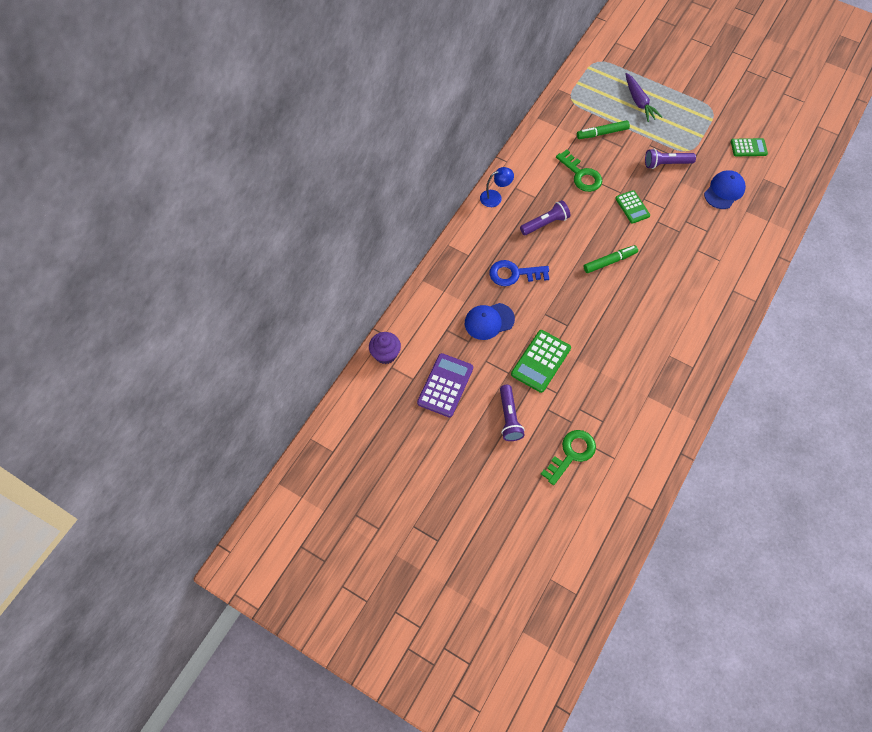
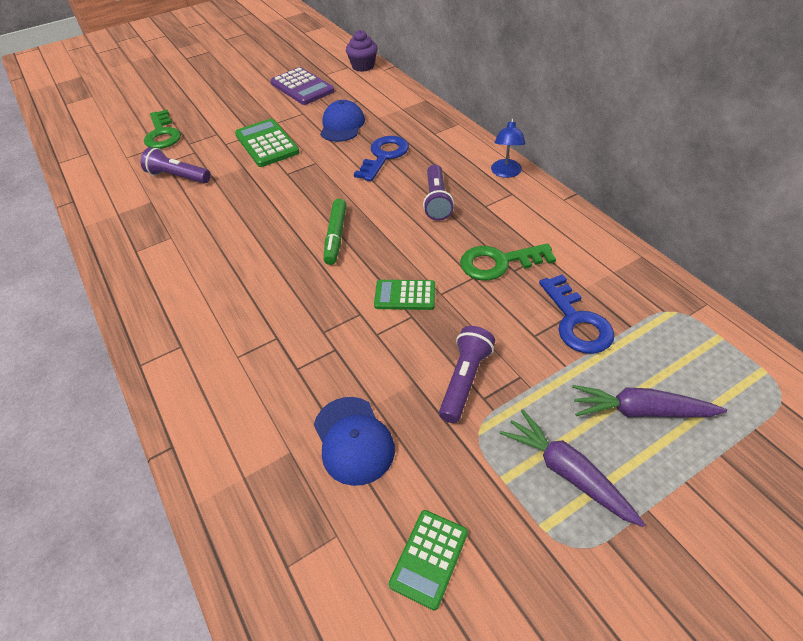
camera: 120 degrees right, 15 degrees down
purple flashlight [500,385,525,441] -> purple flashlight moved to [140,147,211,183]
green marker [577,120,630,139] -> blue key [539,274,614,354]
none -> purple carrot [500,409,645,527]

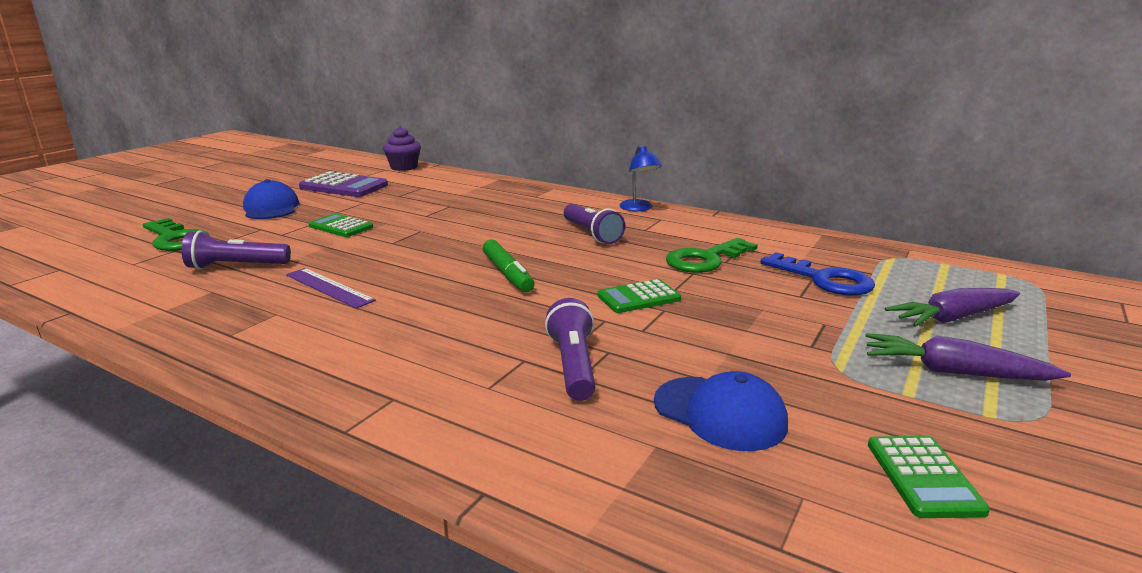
camera: 30 degrees left, 25 degrees down
green calculator [235,119,300,167] -> green calculator [309,214,373,237], size x0.64
blue cap [320,100,365,142] -> blue cap moved to [243,179,299,219]
blue key [354,136,409,181] -> none
purple flashlight [439,326,495,423] -> purple flashlight moved to [545,298,596,401]
none -> purple ruler [286,268,376,309]

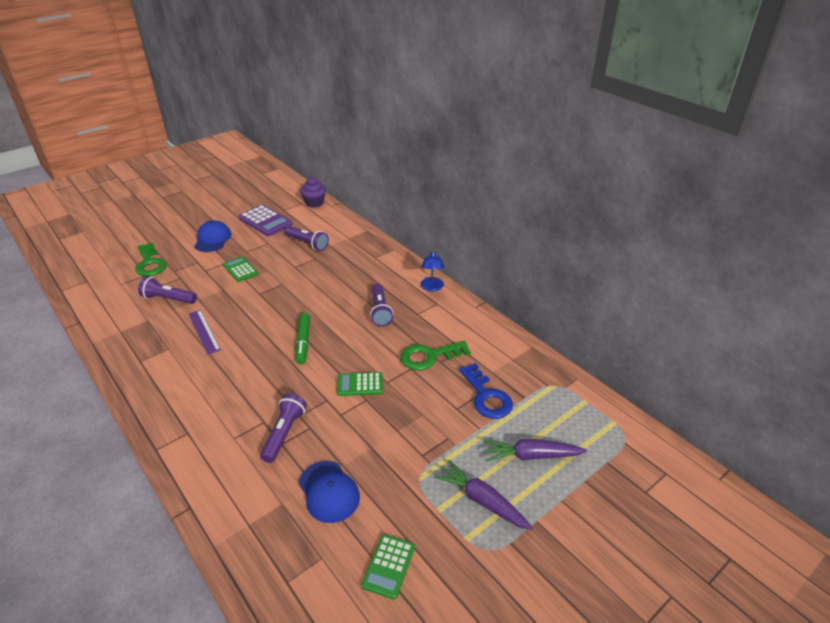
camera: 20 degrees right, 15 degrees up
none -> purple flashlight [285,226,329,251]

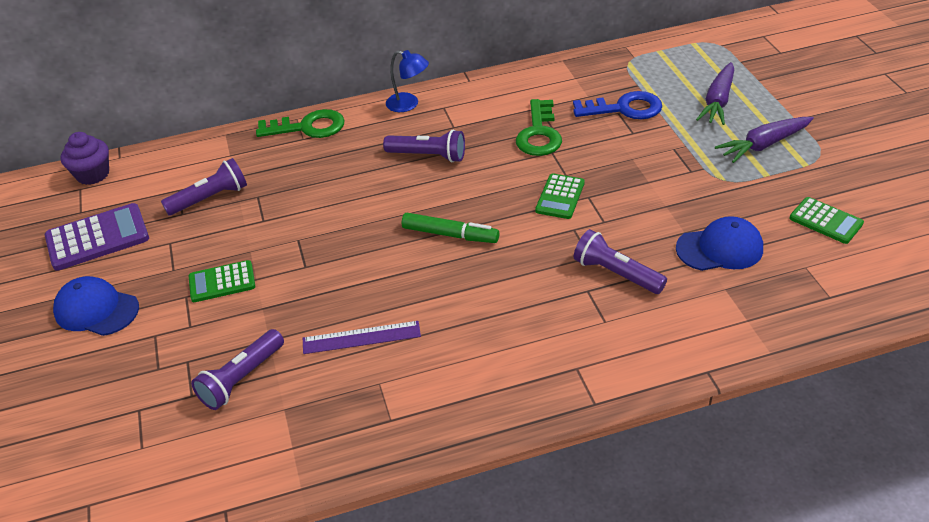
camera: 65 degrees left, 5 degrees up
green key [135,243,167,276] -> green key moved to [256,109,345,138]

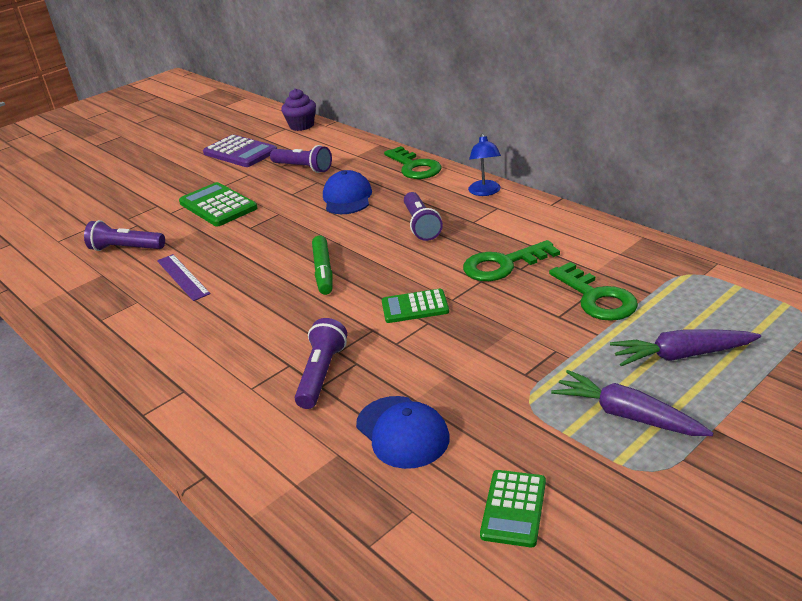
camera: 65 degrees right, 10 degrees down
blue cap [53,276,139,336] -> blue cap moved to [323,170,372,214]
green calculator [189,260,255,302] -> green calculator [179,182,257,227], size x1.57
blue key [573,91,662,119] -> green key [549,262,638,321]

